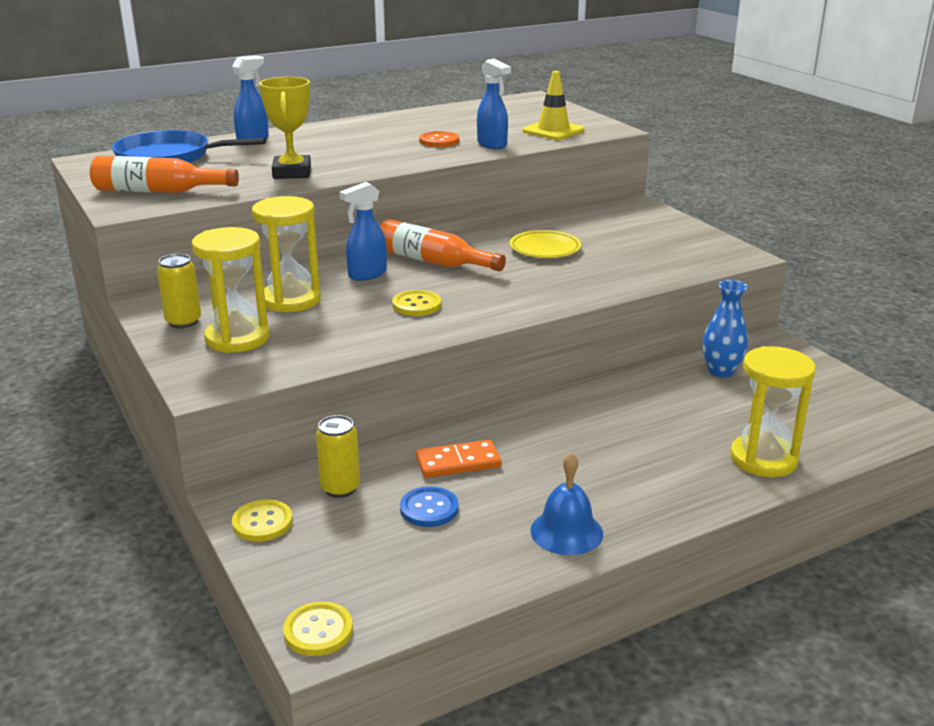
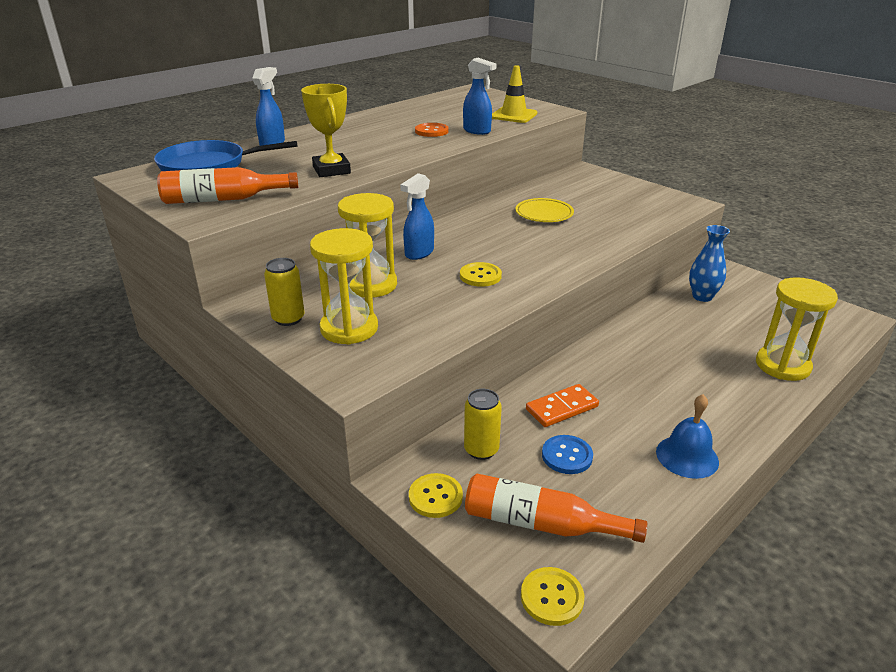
camera: 15 degrees left, 5 degrees up
orange bottle [380,219,506,271] -> orange bottle moved to [465,474,647,543]

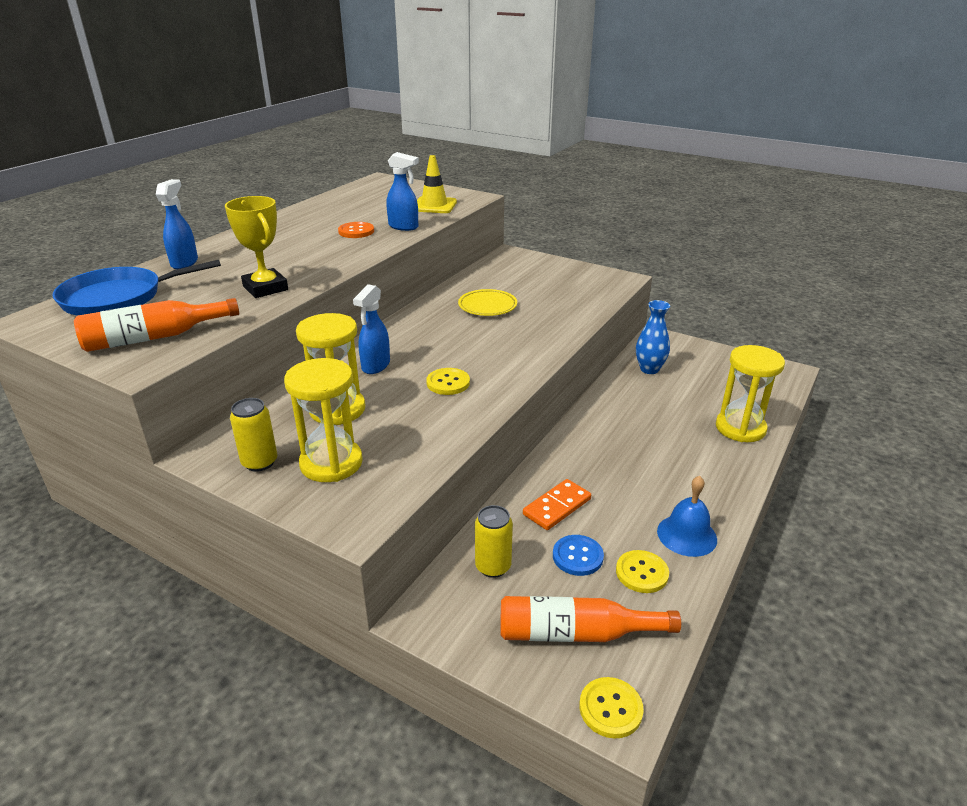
camera: 15 degrees left, 0 degrees up
yellow button [409,473,463,518] -> yellow button moved to [616,550,669,593]

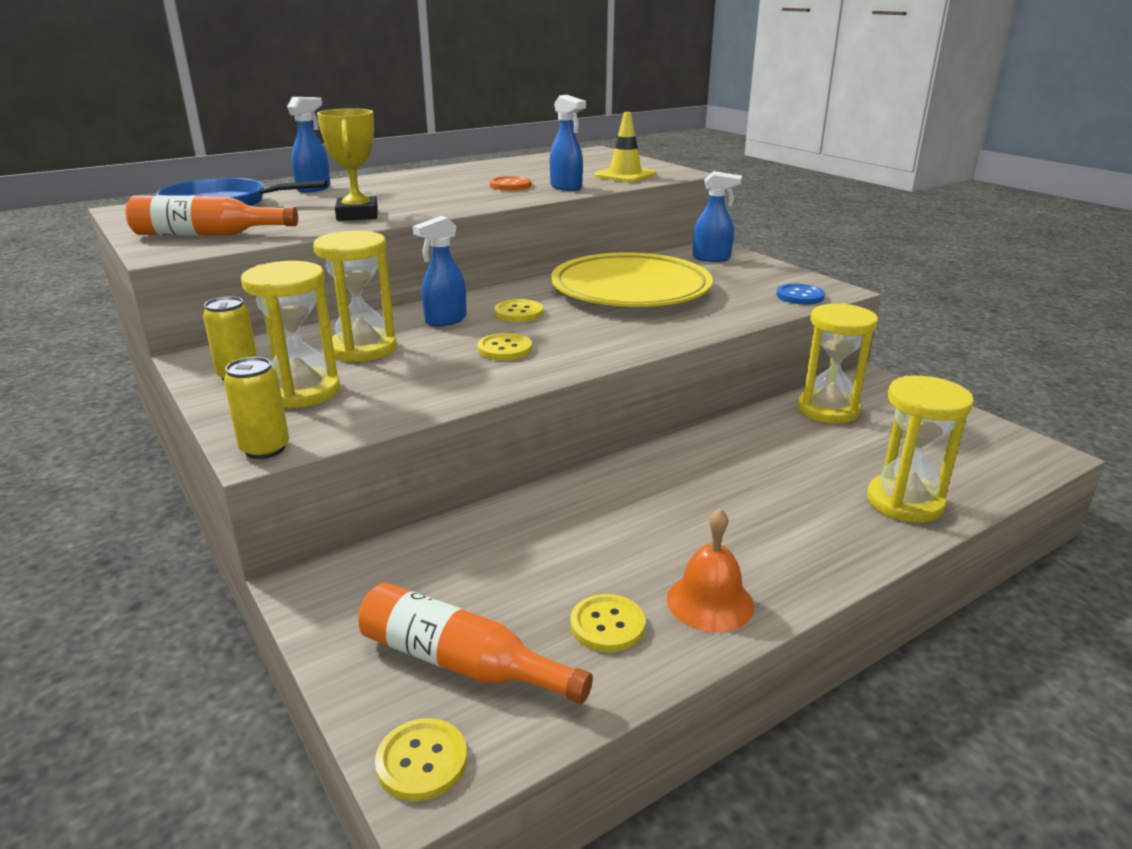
camera: 25 degrees right, 5 degrees down
yellow plate [458,289,517,316] -> yellow plate [551,252,713,307], size x2.13
yellow can [475,505,513,578] -> yellow can moved to [224,357,289,459]
orange domino [523,479,591,530] -> none
blue button [553,535,604,576] -> blue button moved to [777,284,825,305]
blue vase [636,300,670,374] -> yellow hourglass [797,303,878,424]
blue bell [657,476,717,557] -> orange bell [667,508,754,632]
none -> yellow button [494,299,543,322]
none -> blue spray bottle [693,171,742,262]

